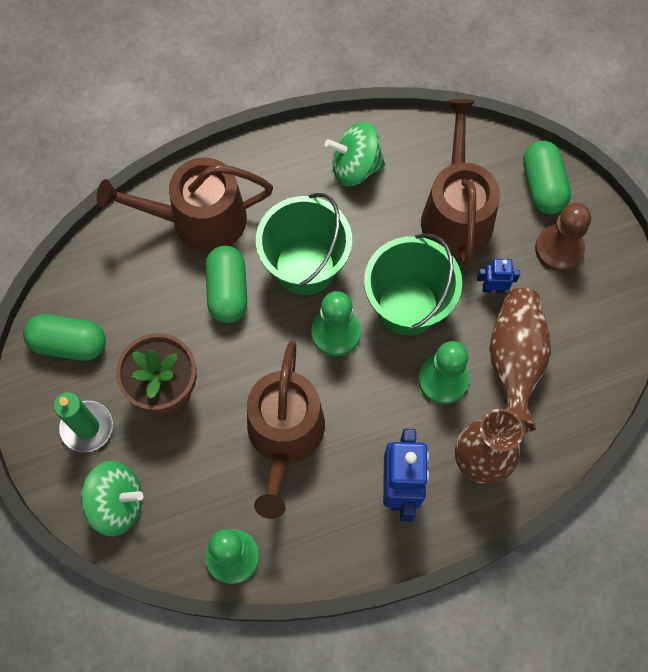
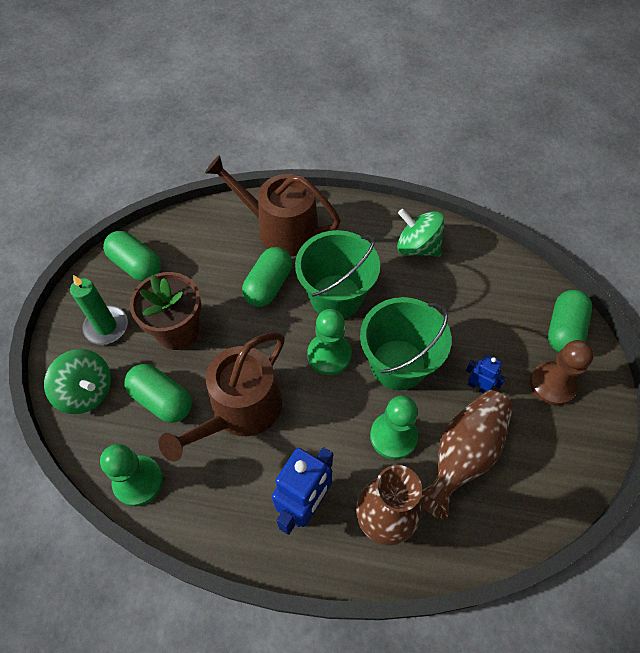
camera: 30 degrees right, 10 degrees down
brown watering can [421,99,500,267] -> none
none -> green capsule [124,364,192,423]

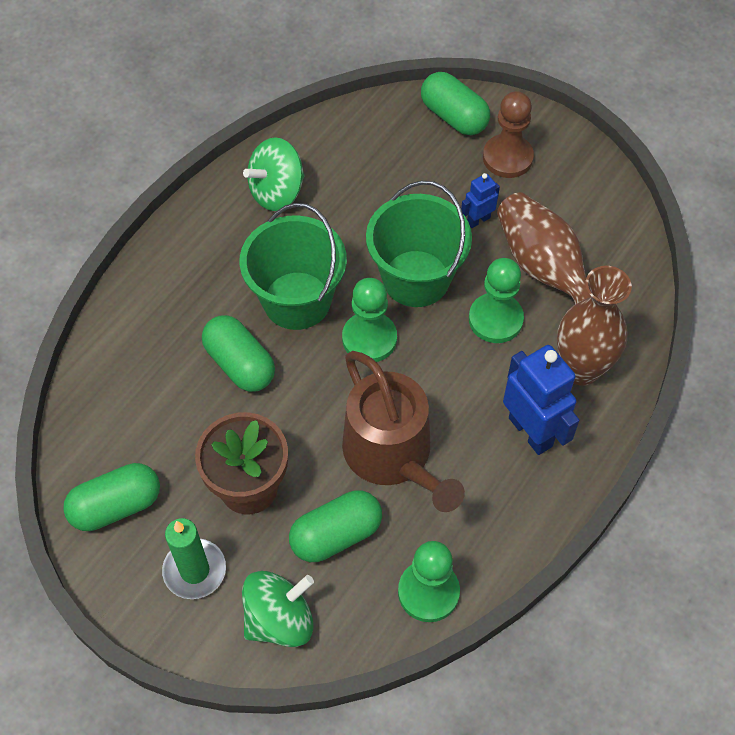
camera: 65 degrees left, 0 degrees up
brown watering can [205,155,341,257] -> none

